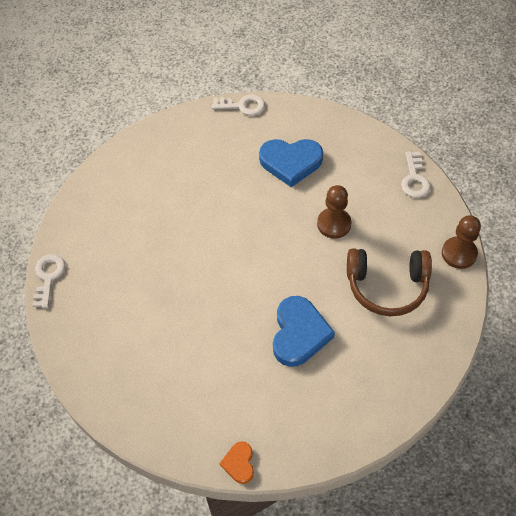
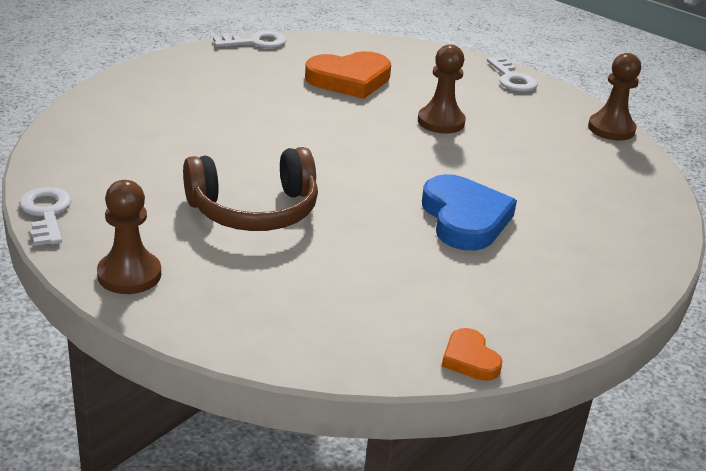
camera: 25 degrees left, 25 degrees down
blue heart [259,139,323,187] -> orange heart [305,51,391,99]
brown headphones [347,249,432,316] -> brown headphones moved to [183,147,318,231]
none -> brown pawn [97,180,161,294]

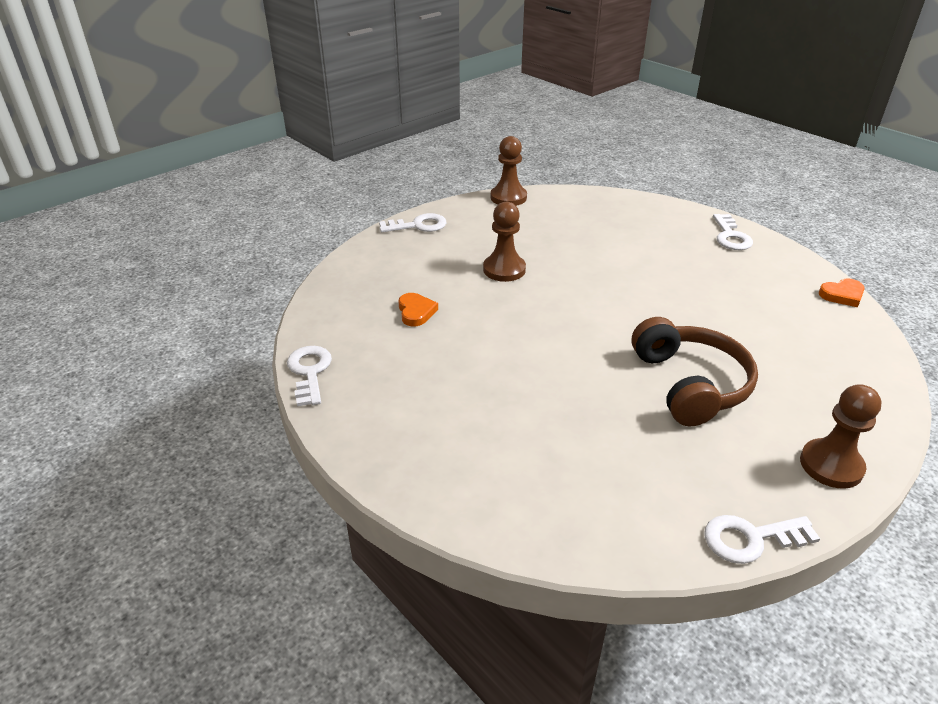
camera: 80 degrees left, 5 degrees up
orange heart [305,51,391,99] -> orange heart [398,293,438,326], size x0.52
blue heart [422,174,517,251] -> none
none -> white key [713,214,753,250]

